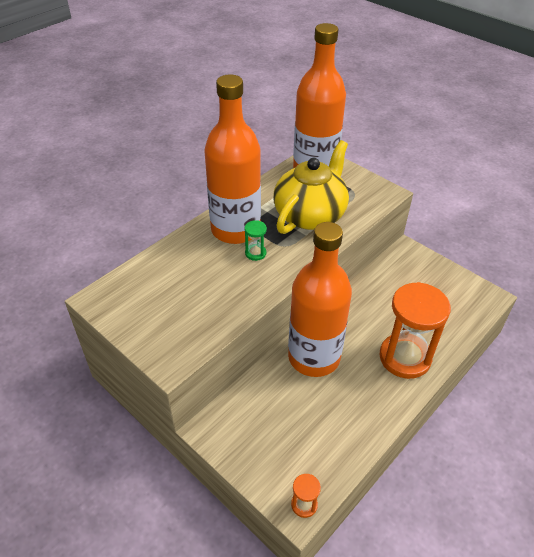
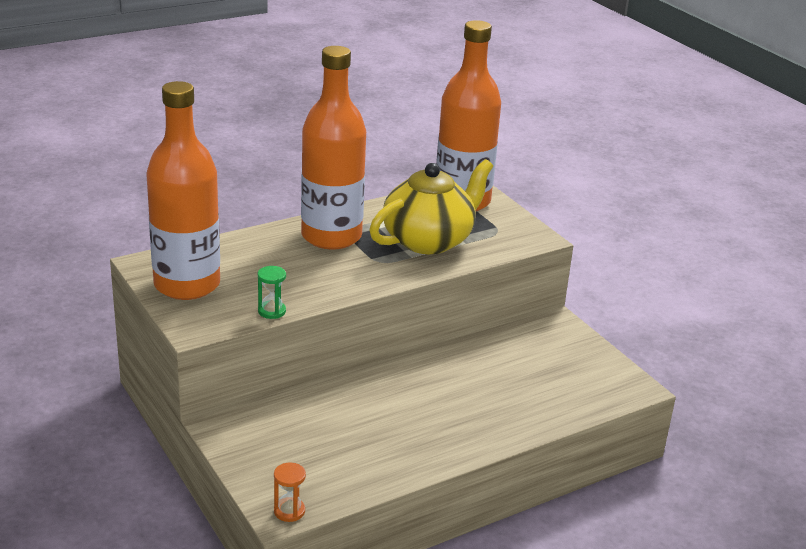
camera: 15 degrees right, 15 degrees down
green hourglass [244,220,267,261] -> green hourglass moved to [258,266,286,319]
orange bottle [288,222,352,377] -> orange bottle moved to [146,81,220,300]
orange hourglass [380,282,451,379] -> none

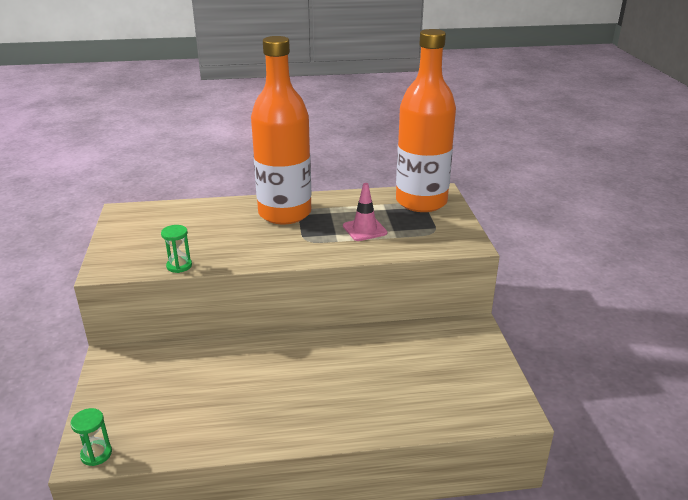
camera: 25 degrees right, 0 degrees up
orange bottle [146,81,220,300] -> none
orange hourglass [274,463,306,522] -> green hourglass [71,408,112,466]
yellow teapot [369,159,493,254] -> pink traffic cone [343,183,387,241]

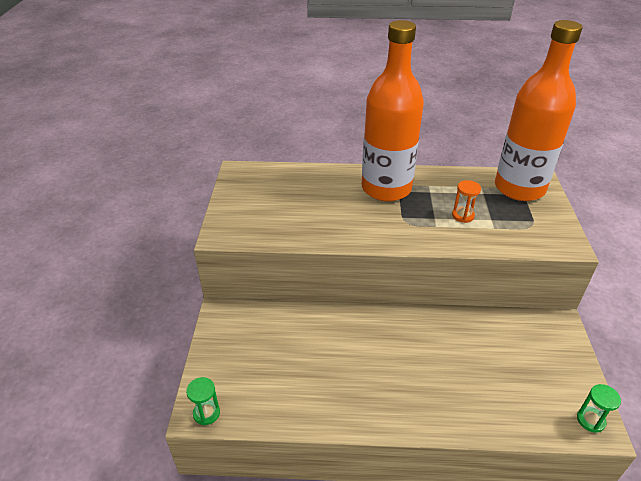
camera: 10 degrees right, 10 degrees up
green hourglass [161,225,192,273] -> green hourglass moved to [577,384,621,433]
pink traffic cone [343,183,387,241] -> orange hourglass [452,180,481,223]

